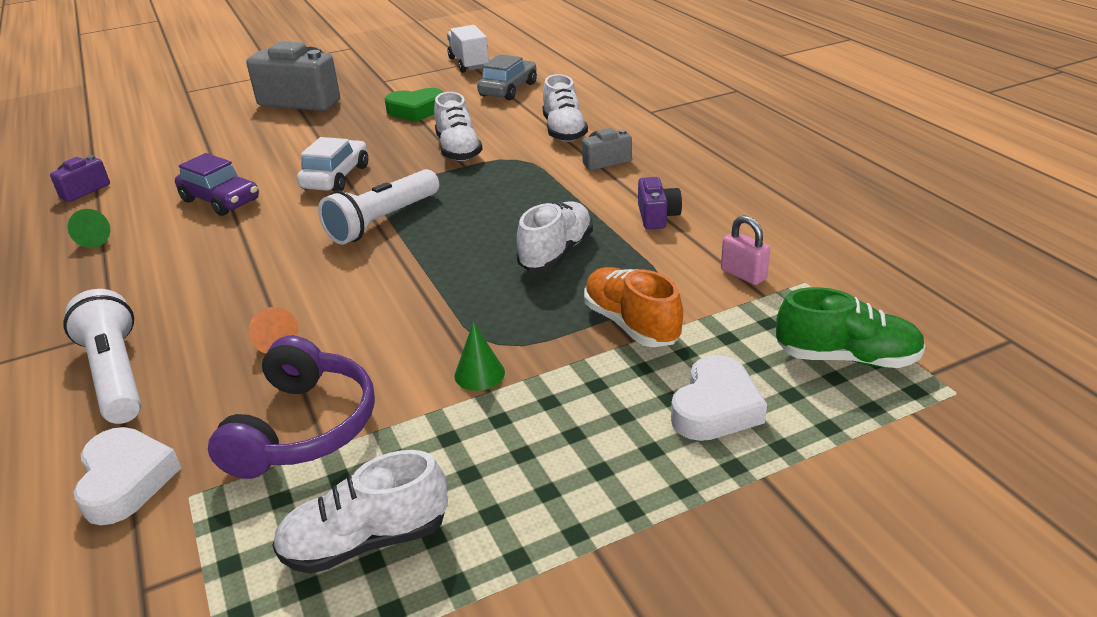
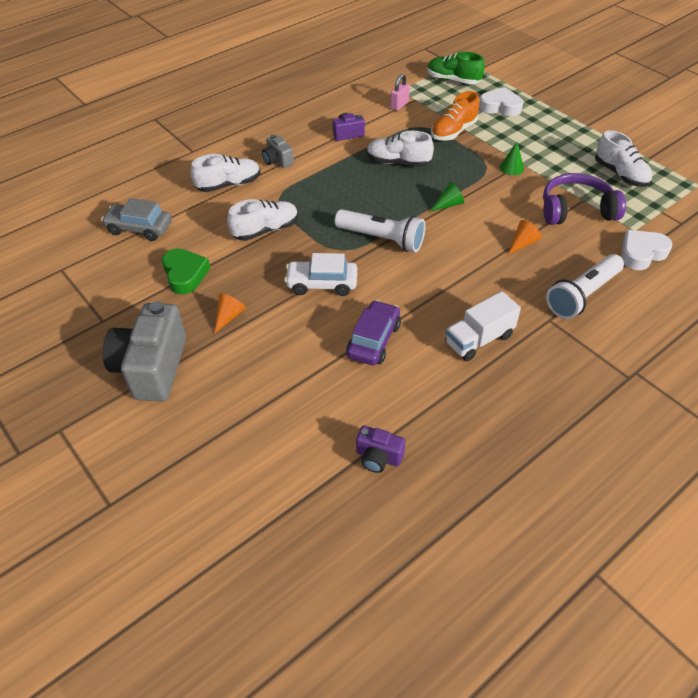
camera: 105 degrees left, 15 degrees up
green cone [68,209,110,248] -> green cone moved to [430,182,464,211]
white truck [447,25,489,73] -> white truck moved to [445,291,521,361]
green shoe [776,287,926,368] -> green shoe turned 60 degrees counterclockwise [427,51,485,84]
none -> orange cone [214,293,246,334]

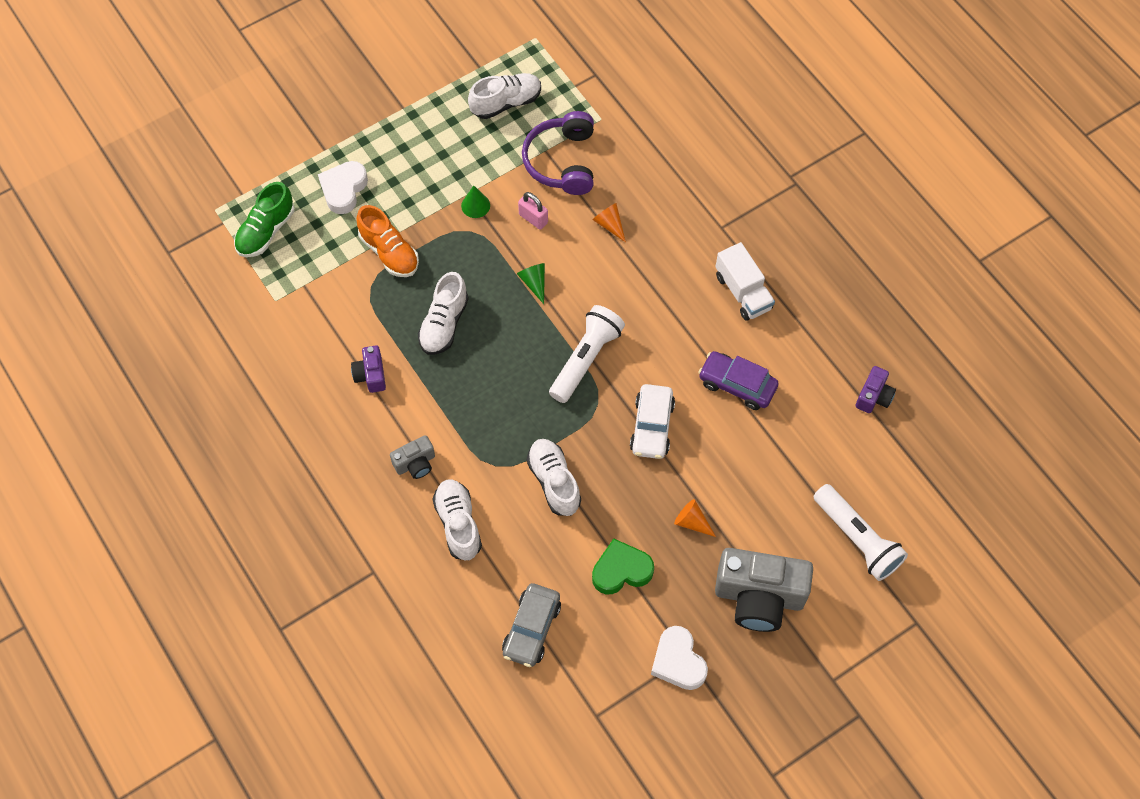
camera: 85 degrees left, 15 degrees up
pink padlock [390,74,410,111] -> pink padlock moved to [518,192,548,230]
white flashlight [546,254,624,319] -> white flashlight moved to [813,484,908,581]
white heart [621,230,672,270] -> white heart moved to [651,626,708,690]

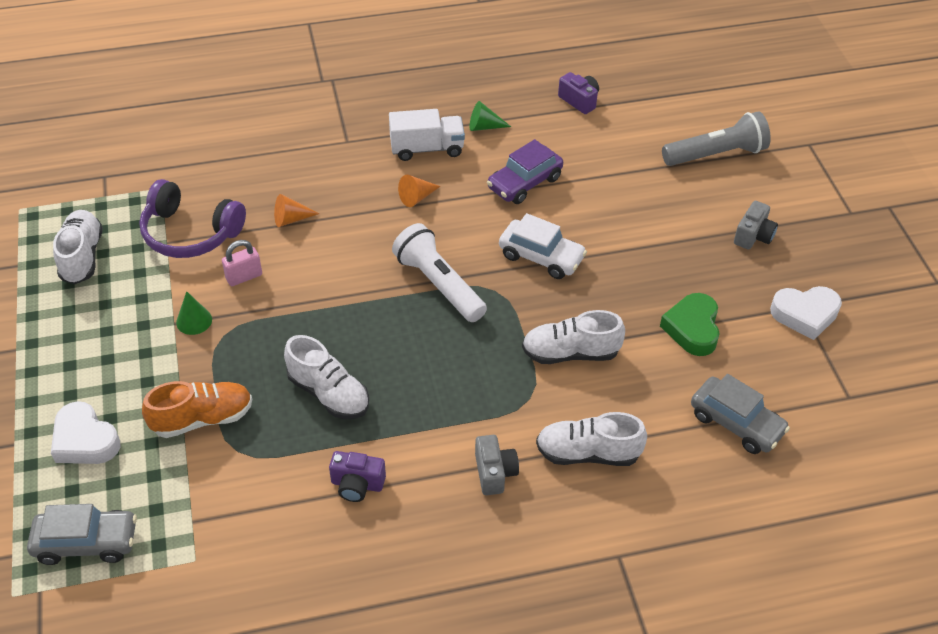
camera: 70 degrees left, 15 degrees down
green shoe [234,182,294,257] -> grey car [27,504,137,565]
green cone [517,263,545,304] -> green cone moved to [470,101,511,131]
orange cone [674,499,716,537] -> orange cone moved to [398,175,441,207]
grey camera [715,548,813,632] -> grey camera [734,201,778,250], size x0.49
white flashlight [813,484,908,581] -> grey flashlight [662,111,771,166]

